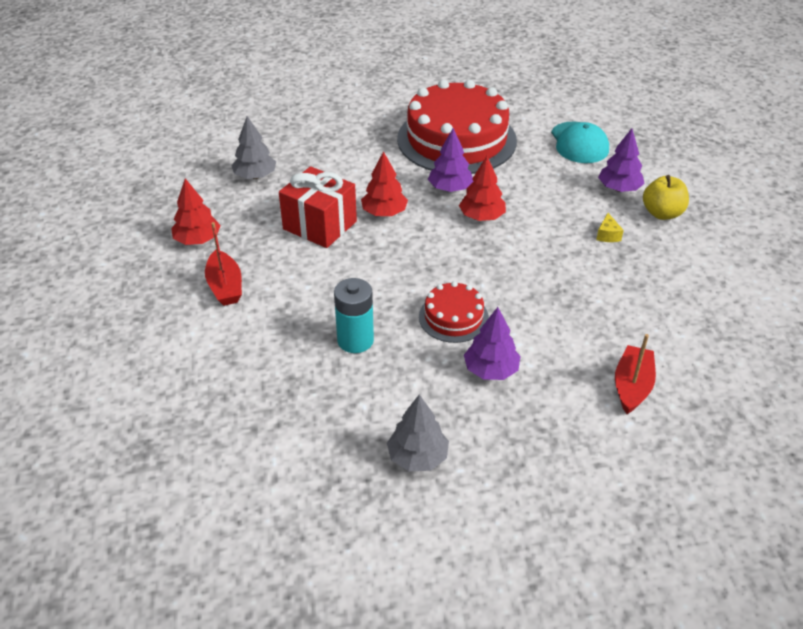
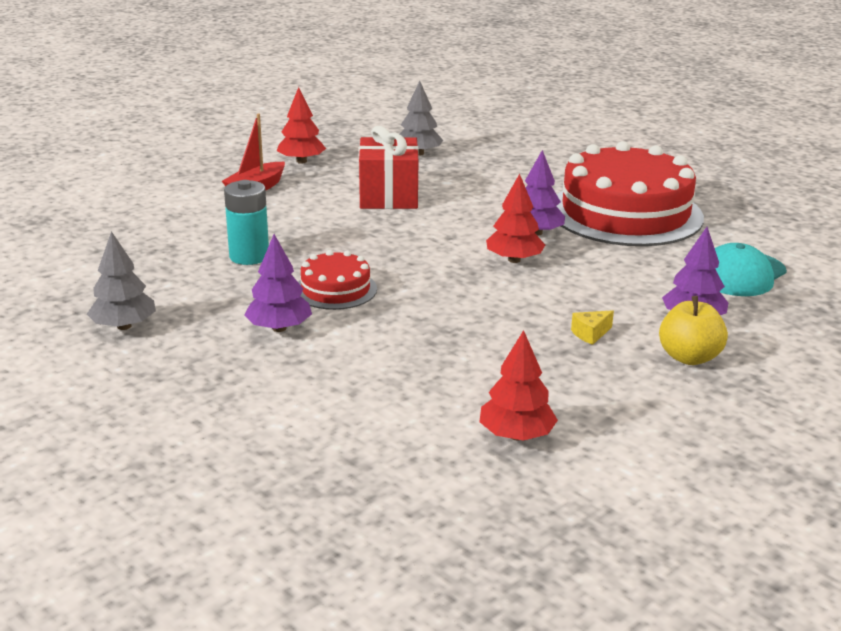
camera: 55 degrees right, 15 degrees down
red tree [361,151,408,216] -> red tree moved to [479,330,558,441]
red boat [615,334,656,414] -> none

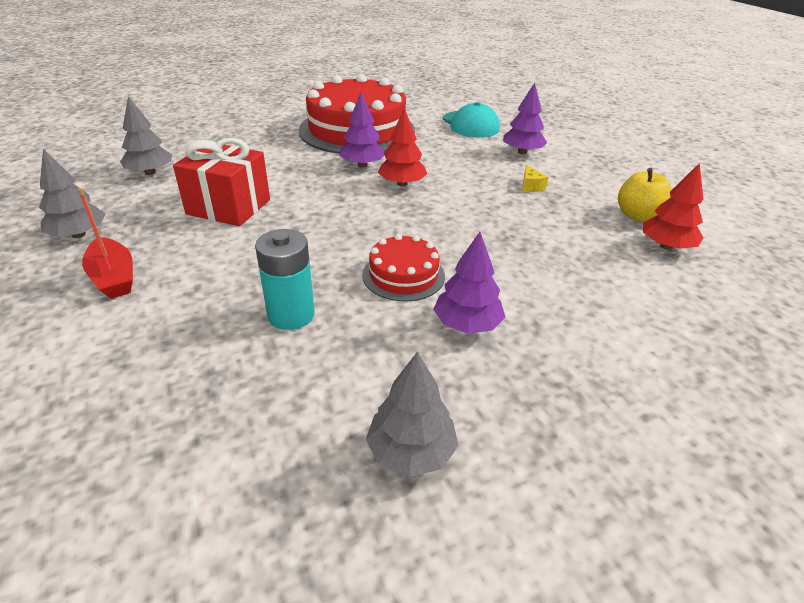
camera: 70 degrees left, 10 degrees up
red tree [277,87,326,164] -> grey tree [39,149,106,238]
yellow apple [659,296,728,365] -> yellow apple moved to [618,168,672,221]

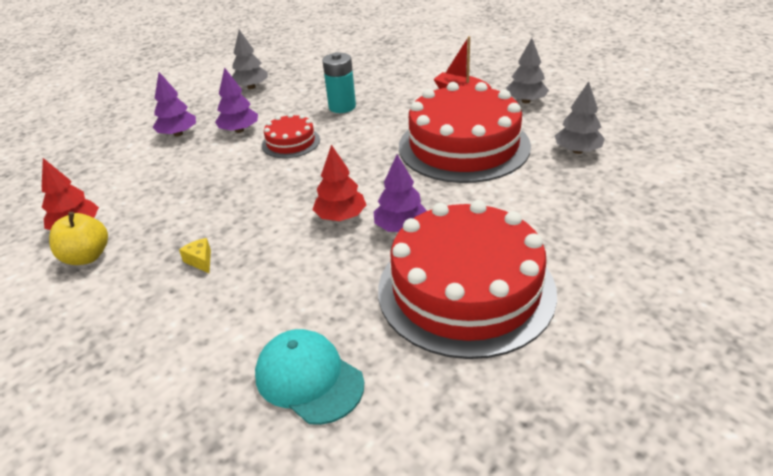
camera: 160 degrees right, 0 degrees up
red gift [173,138,270,226] -> red cake [399,82,531,183]
purple tree [503,83,547,154] -> purple tree moved to [153,72,196,136]

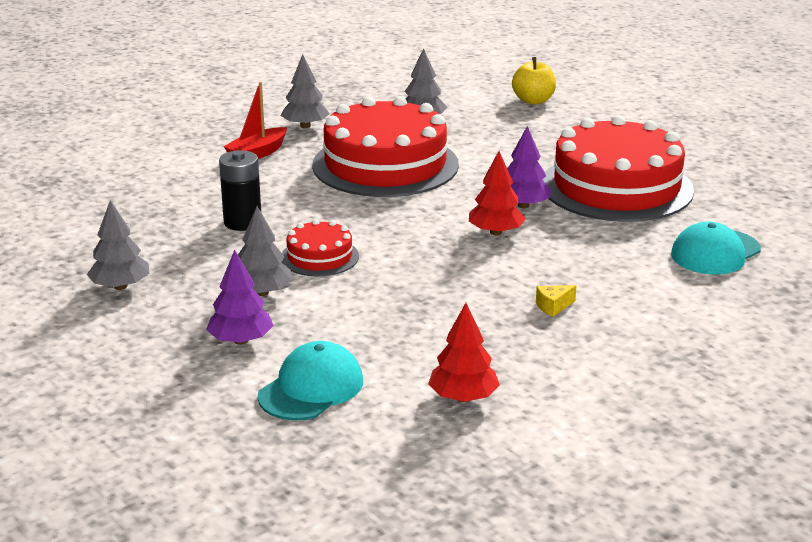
camera: 85 degrees left, 10 degrees down
yellow apple [49,212,108,265] -> yellow apple moved to [512,57,556,104]
purple tree [215,67,258,133] -> grey tree [238,206,292,296]
turquoise battery [322,52,356,113] -> black battery [219,150,261,231]
none -> turquoise cap [257,341,363,420]

